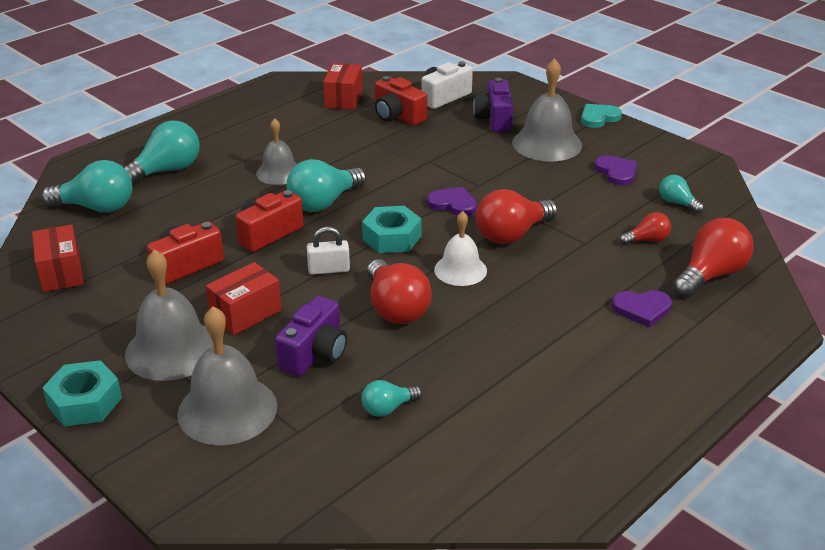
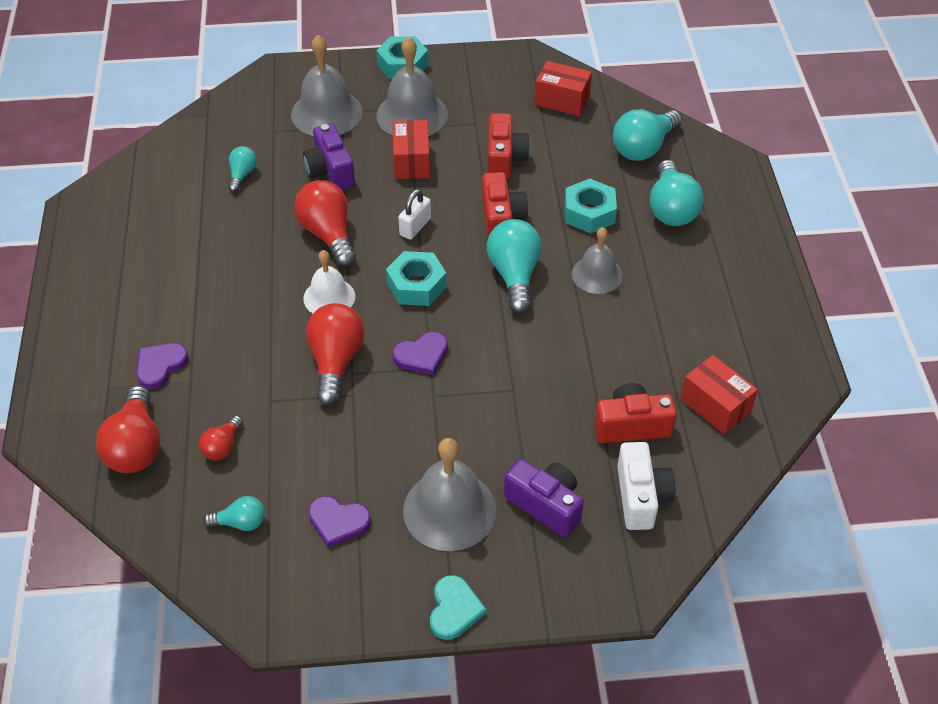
camera: 130 degrees right, 15 degrees up
red light bulb [367,259,432,324] -> red light bulb turned 45 degrees clockwise [294,180,356,267]
none -> turquoise nut [564,178,617,233]

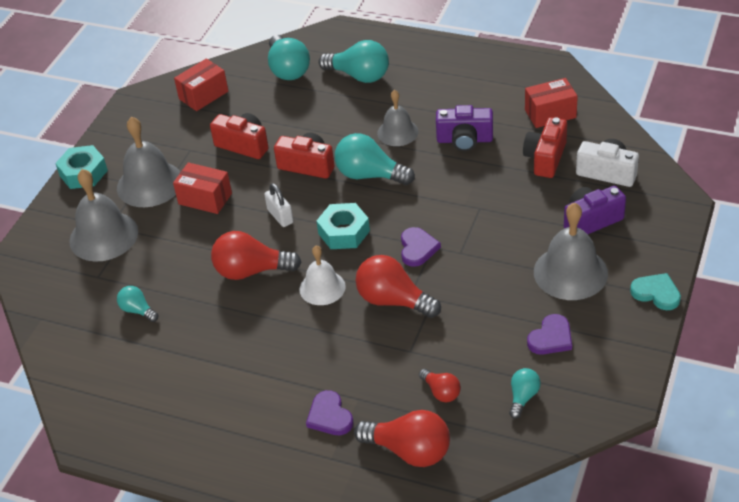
camera: 60 degrees left, 5 degrees down
purple camera [303,124,355,190] -> purple camera moved to [436,105,493,151]
turquoise nut [564,178,617,233] -> none

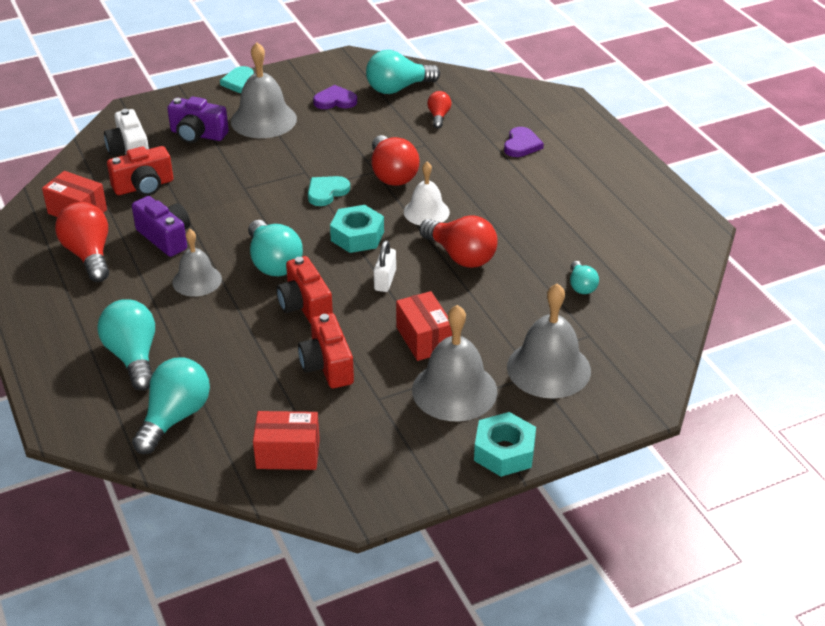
camera: 140 degrees left, 5 degrees down
red light bulb [354,410,450,467] -> red light bulb moved to [55,202,109,282]
purple heart [401,227,441,267] -> turquoise heart [308,176,350,206]
turquoise light bulb [509,368,541,419] -> turquoise light bulb [366,50,440,94], size x1.85

